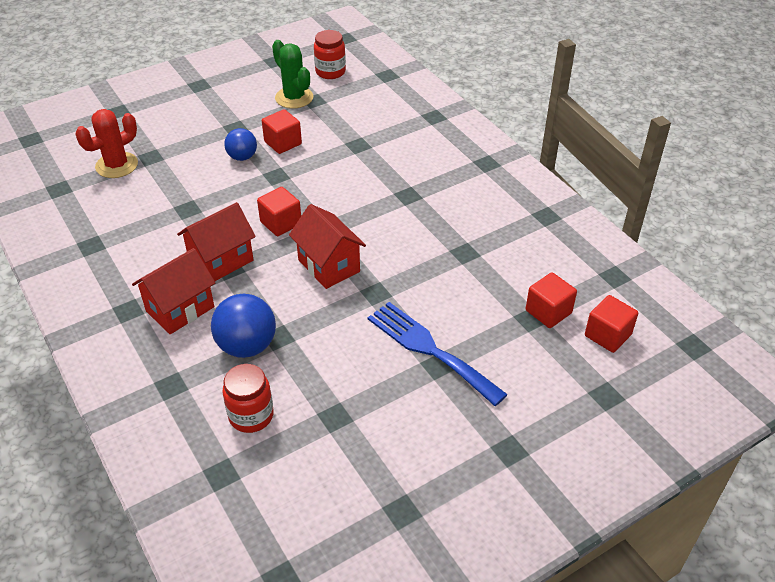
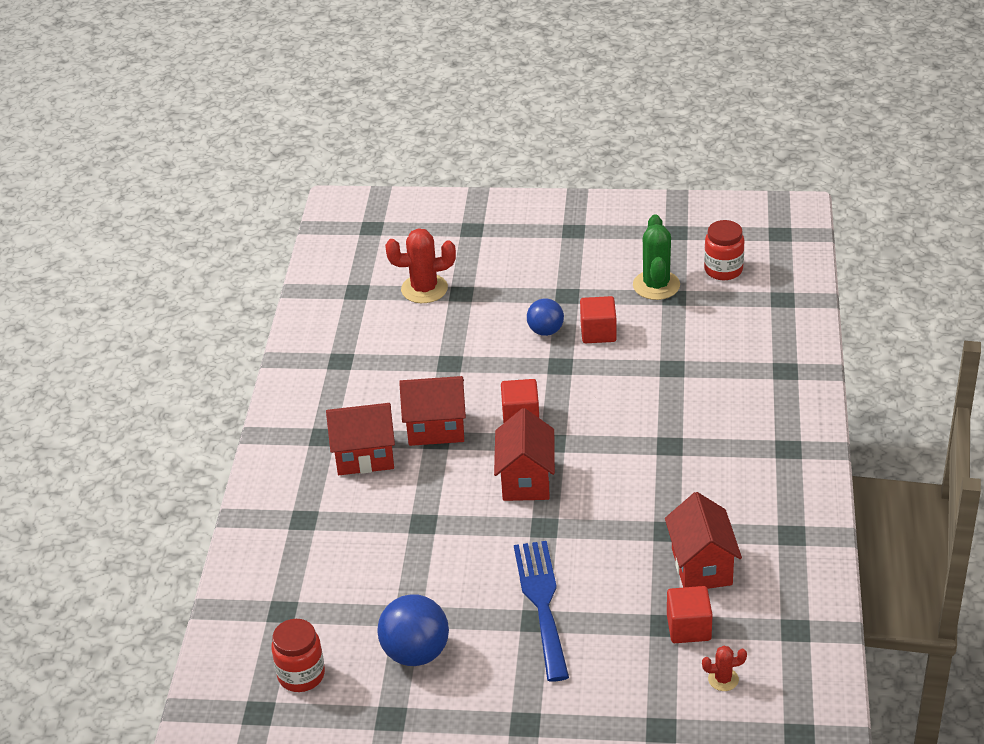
camera: 40 degrees right, 5 degrees down
blue ball [211,294,276,358] -> blue ball moved to [377,594,449,666]
red jar [222,364,274,433] -> red jar moved to [271,619,325,692]
red cube [585,295,638,353] -> red cactus [702,645,747,691]
none -> red house [665,492,742,589]

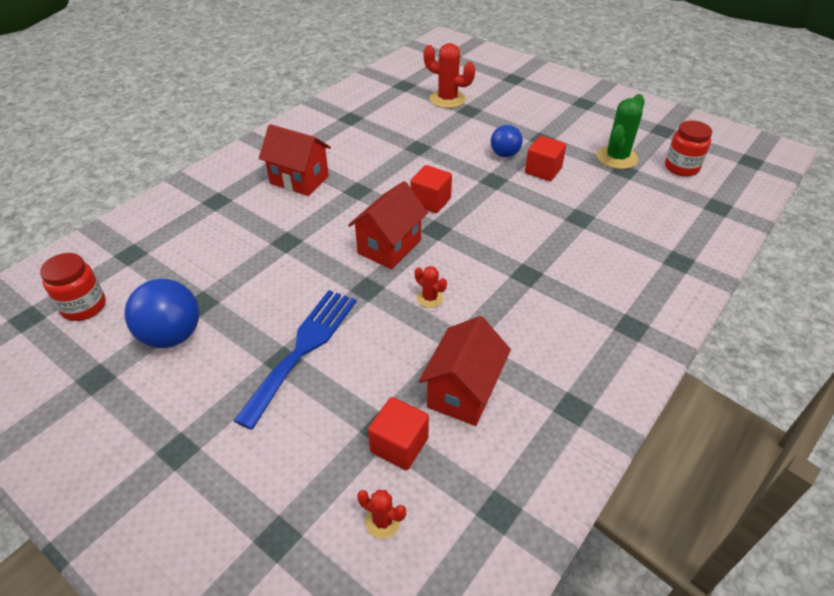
camera: 30 degrees right, 5 degrees up
red house [399,376,466,446] -> none
none -> red cactus [415,266,447,308]

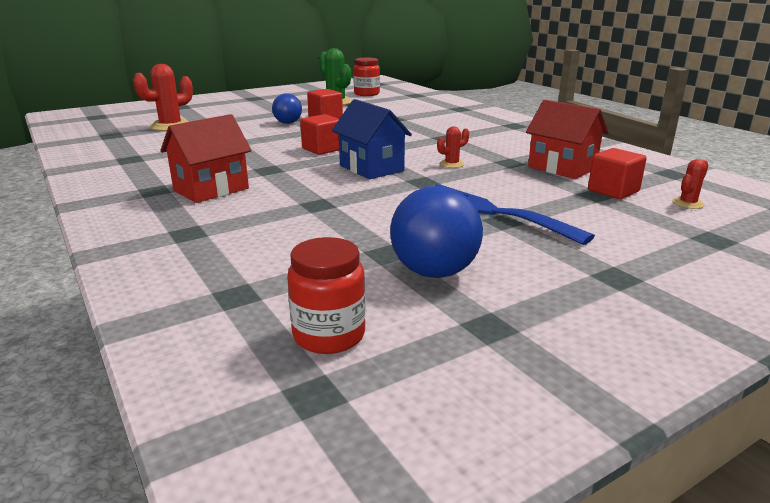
camera: 70 degrees left, 20 degrees down
red house [348,181,428,269] -> blue house [332,99,412,179]

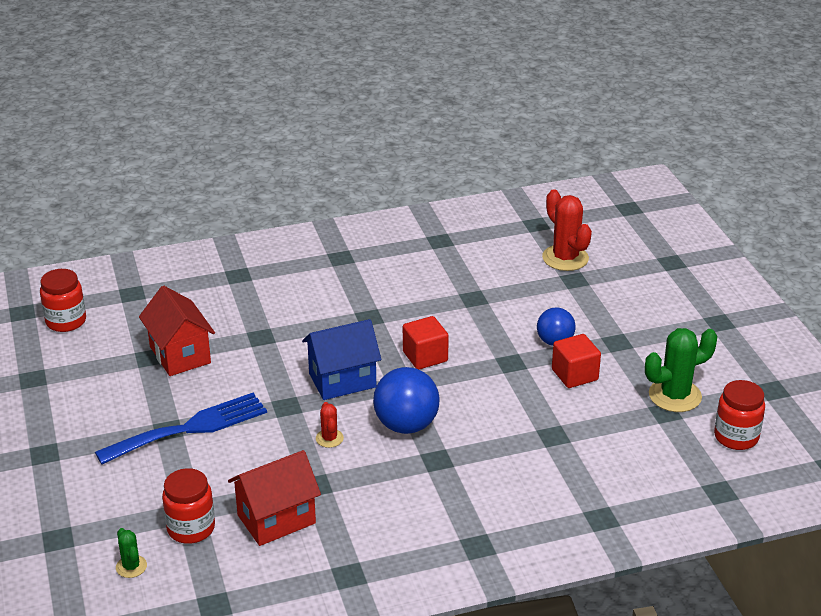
camera: 105 degrees right, 10 degrees up
red house [160,114,252,203] -> red house moved to [139,286,215,376]
blue ball [390,186,483,278] -> blue ball moved to [373,367,440,434]
red cube [588,148,647,199] -> red jar [162,468,215,544]
red cactus [672,159,709,209] -> green cactus [116,528,147,578]

